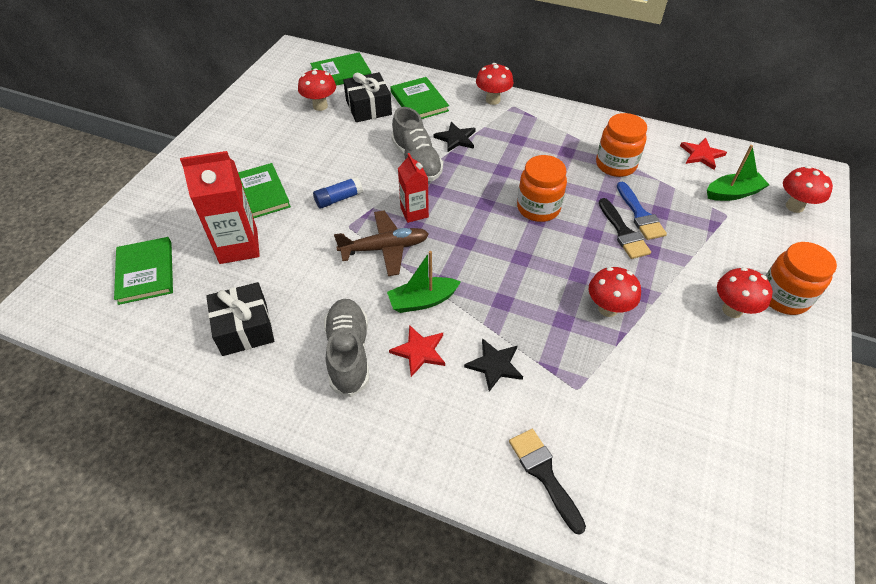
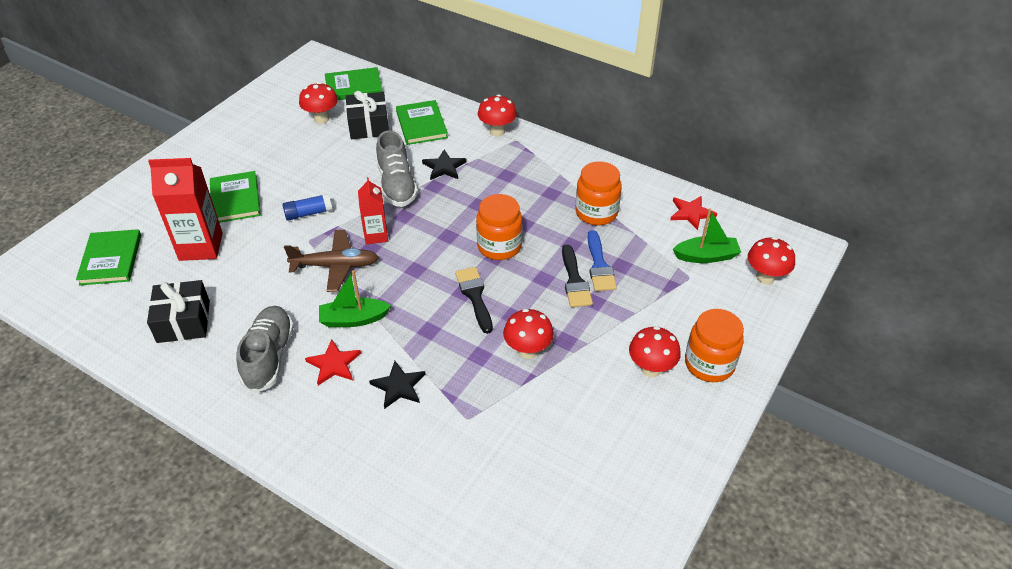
camera: 10 degrees right, 5 degrees down
black brush [509,429,586,535] -> black brush moved to [455,267,493,334]

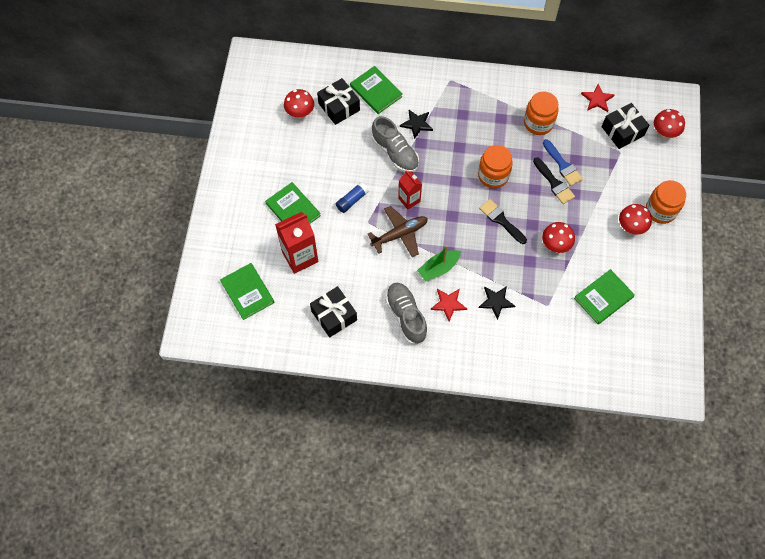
camera: 25 degrees left, 20 degrees up
green book [325,67,383,100] -> green book moved to [574,269,635,325]
red mushroom [478,95,517,136] -> none
green boat [673,208,741,263] -> black gift [602,103,649,149]

